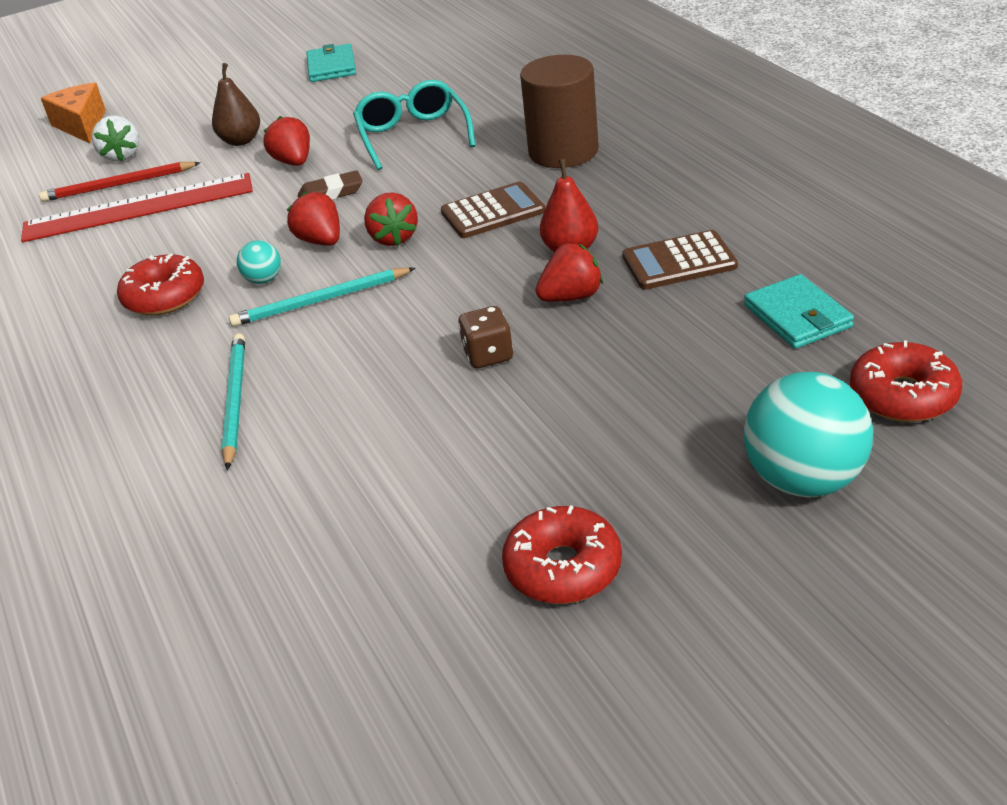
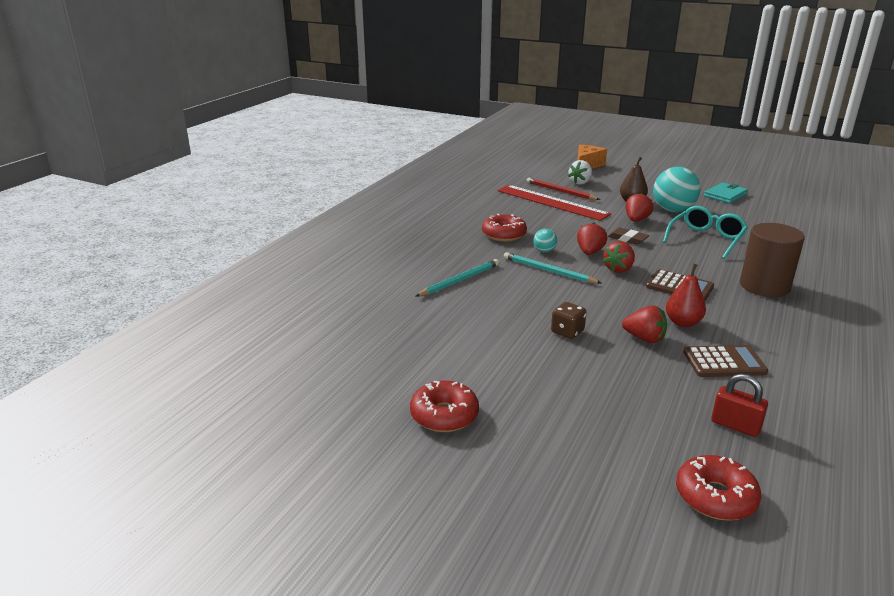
camera: 50 degrees right, 10 degrees down
brown calculator [622,230,738,290] -> brown calculator turned 135 degrees clockwise [684,345,768,377]
turquoise wallet [744,274,854,349] -> red padlock [711,374,768,437]
turquoise ball [744,372,873,497] -> turquoise ball moved to [653,167,701,212]

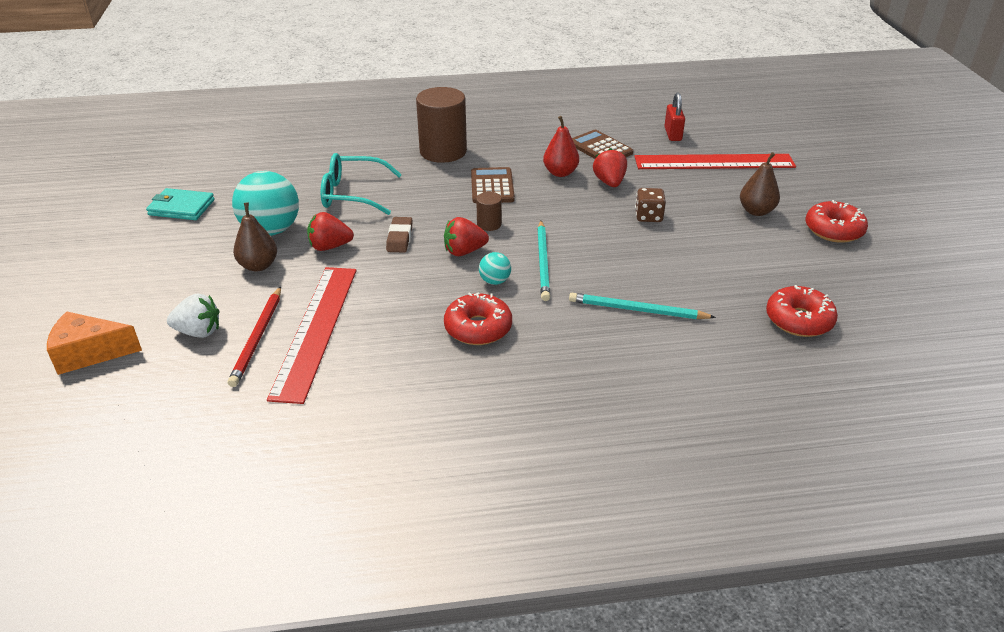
camera: 125 degrees left, 10 degrees up
red strawberry [603,241,635,273] -> brown cylinder [476,192,502,231]
red donut [676,455,761,521] -> red donut moved to [766,285,838,337]
none -> red ruler [634,154,796,169]
none -> brown pear [740,152,780,216]

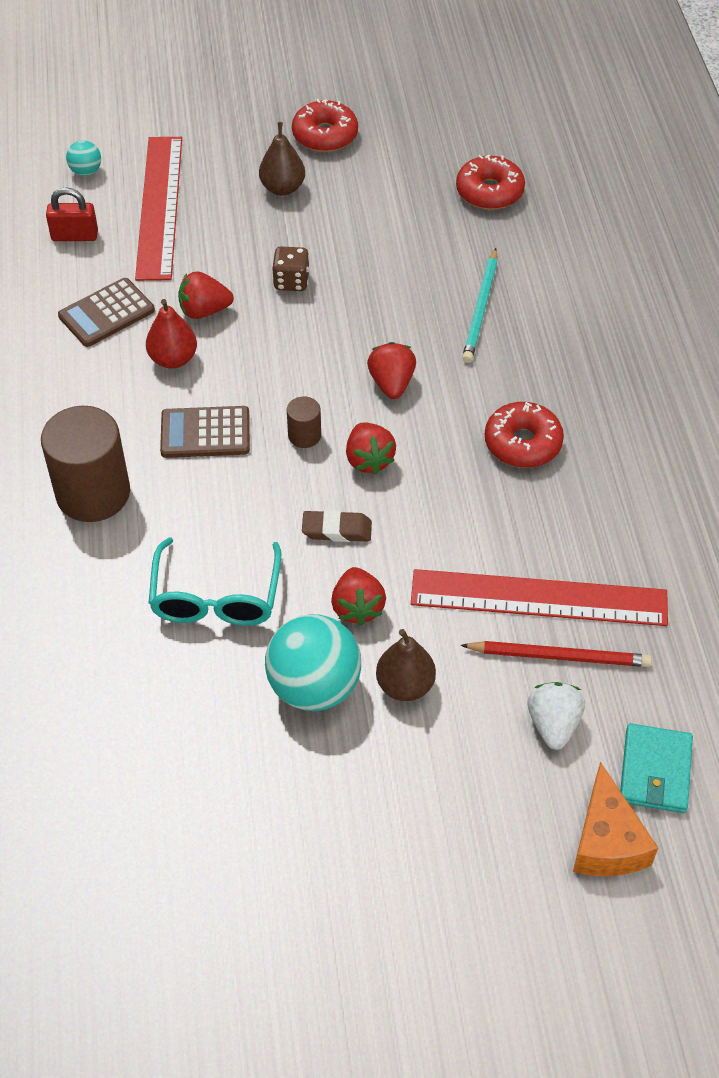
camera: 90 degrees left, 15 degrees up
turquoise wallet [146,188,215,220] -> turquoise wallet moved to [620,723,693,813]
turquoise ball [479,252,511,285] -> turquoise ball moved to [66,140,101,176]
turquoise pencil [537,221,550,301] -> red strawberry [367,342,416,399]

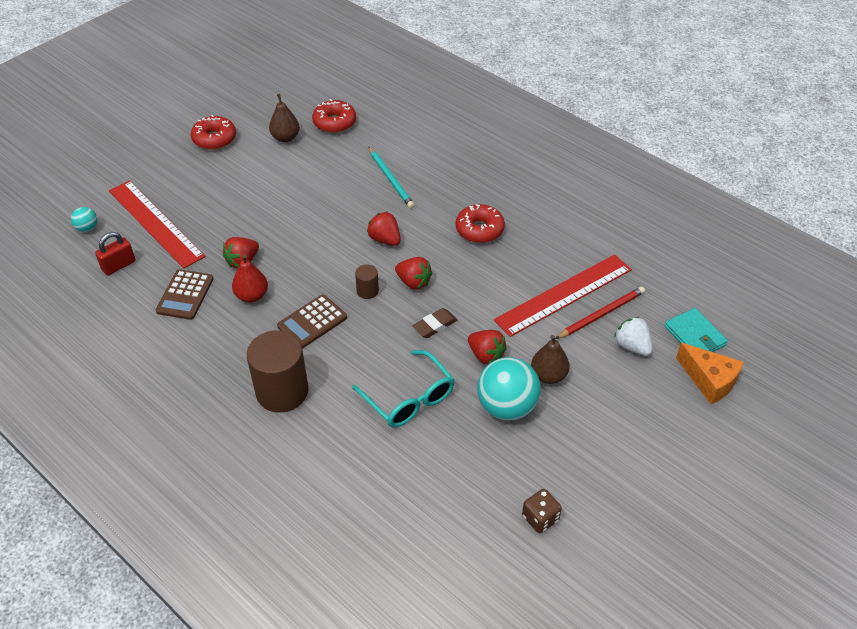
camera: 40 degrees left, 5 degrees down
brown pear [259,122,305,196] -> brown pear moved to [269,94,300,142]
brown dice [272,247,310,291] -> brown dice moved to [522,489,562,533]

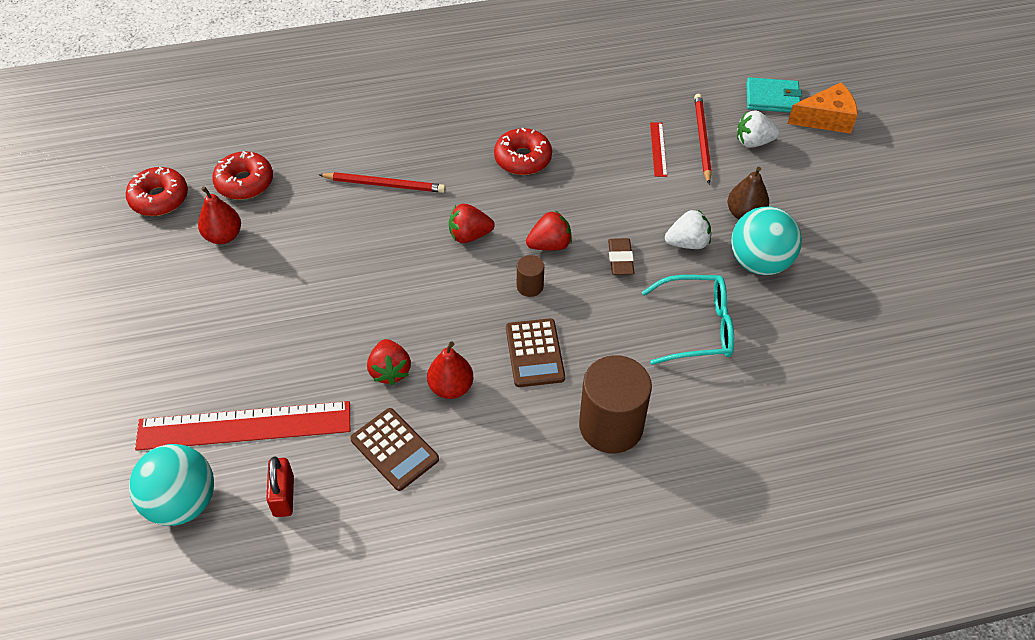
camera: 55 degrees left, 5 degrees up
turquoise ball [71,207,97,232] -> turquoise ball [129,444,214,526], size x2.12
red donut [191,115,236,150] -> red donut moved to [126,167,188,216]
brown pear [269,94,300,142] -> red pear [198,186,241,244]
turquoise pencil [369,147,415,208] -> red pencil [319,172,446,193]
red strawberry [468,330,507,364] -> white strawberry [665,210,711,249]
red ruler [494,254,632,337] -> red ruler [650,122,667,177], size x0.43
brown dice [522,489,562,533] -> none

